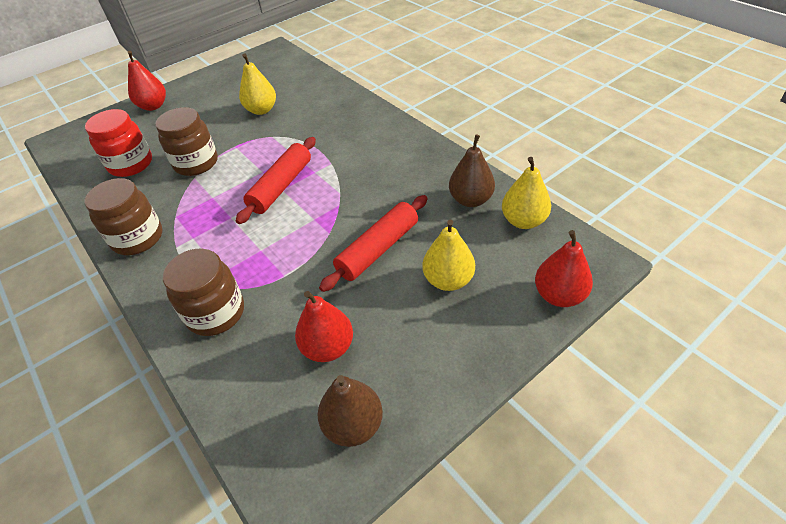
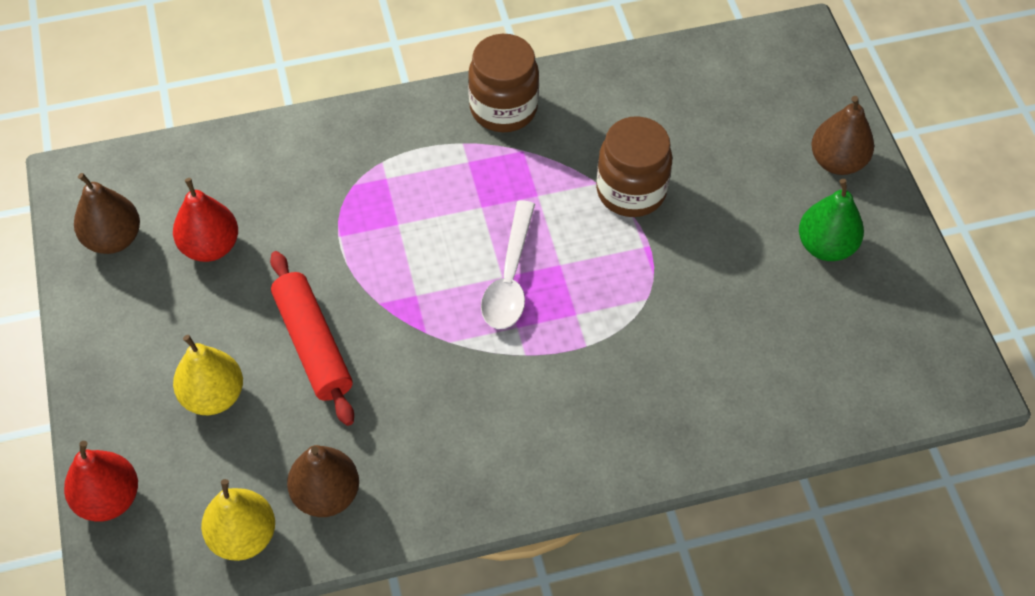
camera: 110 degrees right, 10 degrees up
red jar [85,109,152,177] -> none
red pear [128,51,166,111] -> brown pear [811,96,874,175]
brown jar [163,248,244,336] -> none
red rolling pin [236,137,316,224] -> white spoon [481,200,535,329]
yellow pear [239,53,276,115] -> none
none -> green pear [799,179,864,261]

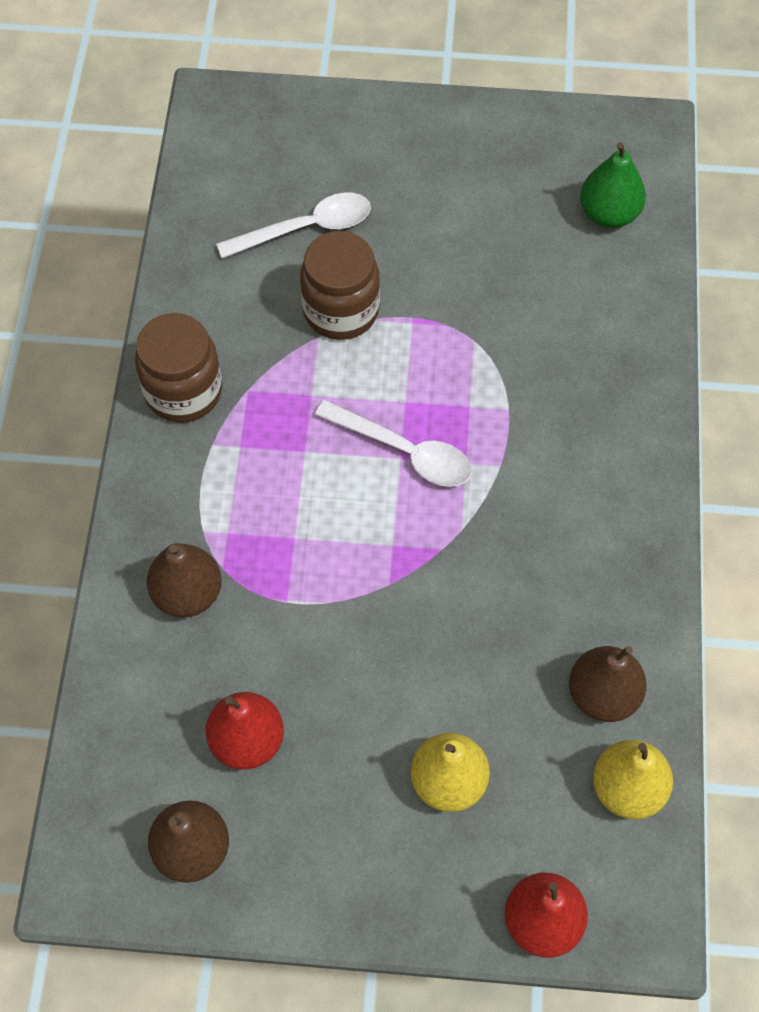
camera: 70 degrees left, 5 degrees up
red rolling pin [270,251,354,426] -> none
green pear [799,179,864,261] -> green pear moved to [580,142,646,228]
brown pear [811,96,874,175] -> brown pear moved to [146,543,222,618]
none -> white spoon [216,193,371,259]

